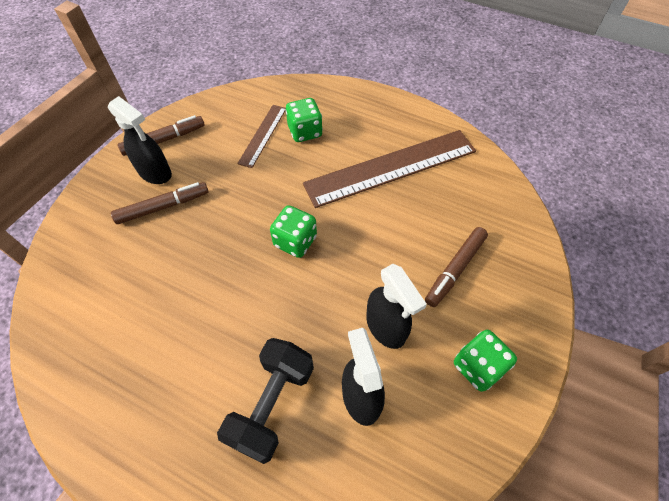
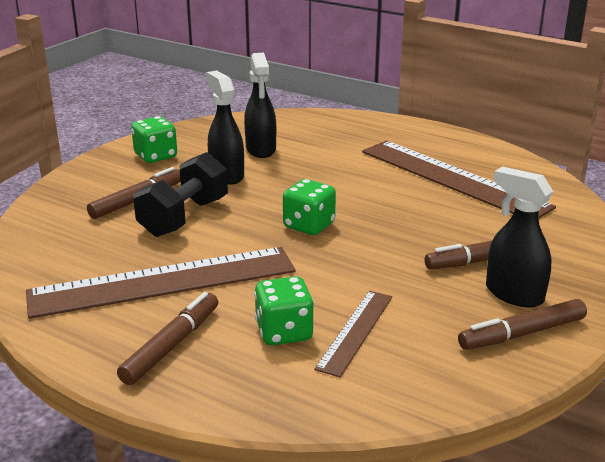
camera: 175 degrees left, 30 degrees down
black dumbbell [217,338,314,464] -> black dumbbell moved to [133,152,228,237]
none -> brown marker [117,292,218,385]
none -> brown ruler [362,141,556,219]

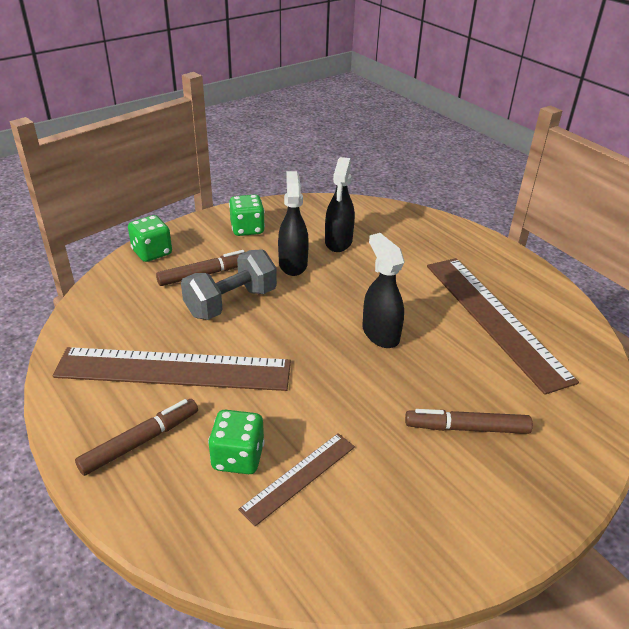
camera: 20 degrees right, 10 degrees up
black dumbbell [133,152,228,237] -> grey dumbbell [181,249,277,320]
green dice [283,179,336,235] -> green dice moved to [128,215,172,262]
brown marker [458,299,587,350] -> none
black spray bottle [486,166,553,307] -> black spray bottle moved to [362,233,405,348]

